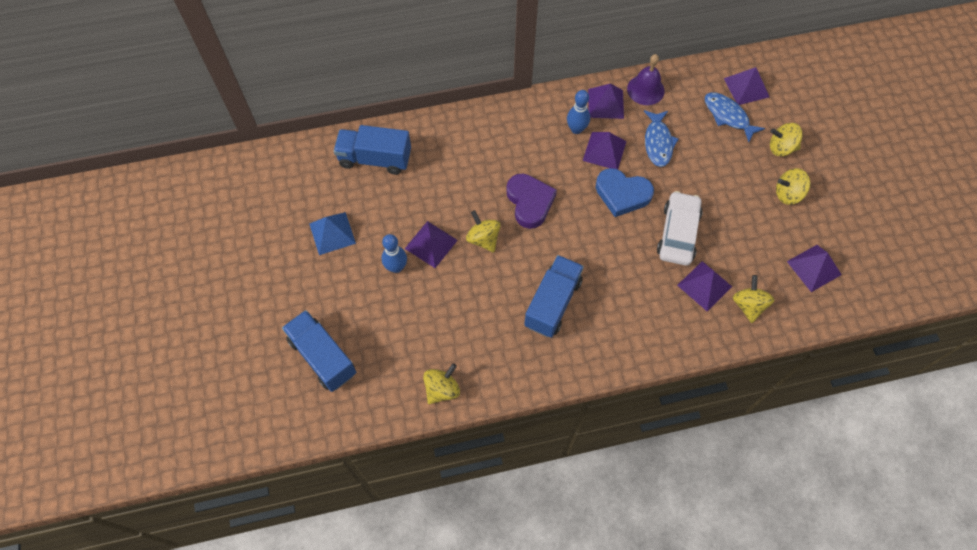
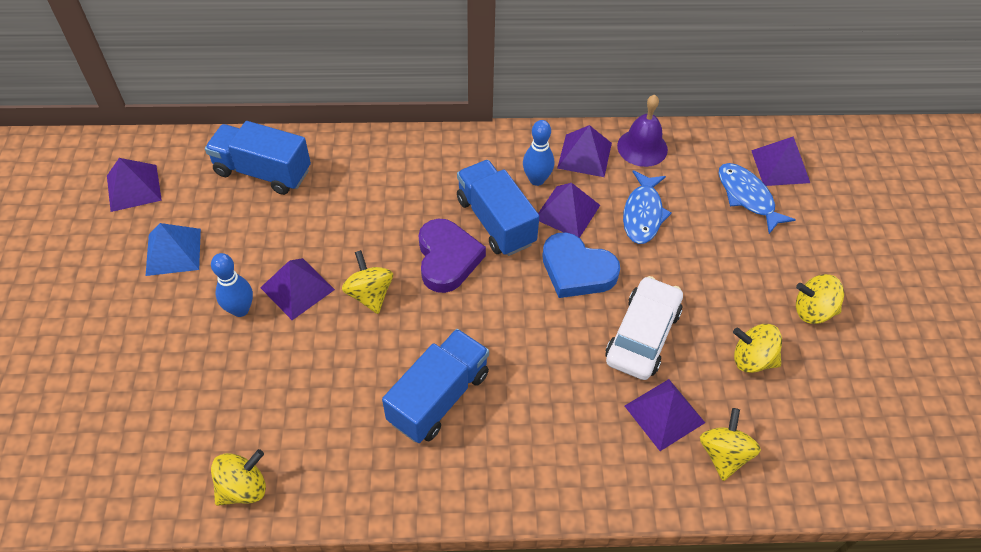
camera: 10 degrees right, 10 degrees down
blue truck [282,310,356,392] -> blue truck moved to [457,160,539,256]
yellow spinning top [770,123,803,156] -> yellow spinning top moved to [733,324,782,373]
purple pyramid [787,245,842,292] -> purple pyramid moved to [107,158,162,212]

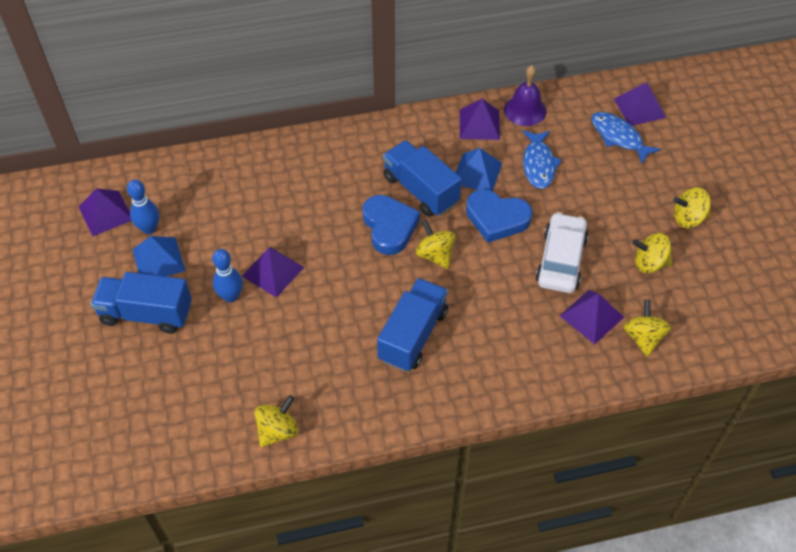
camera: 10 degrees left, 0 degrees up
blue truck [205,121,311,195] -> blue truck moved to [91,272,192,334]
yellow spinning top [342,250,393,314] -> yellow spinning top moved to [416,219,456,269]
purple heart [419,218,486,293] -> blue heart [363,195,420,255]
blue bowling pin [523,120,554,186] -> blue bowling pin moved to [127,180,159,234]
purple pyramid [538,183,600,238] -> blue pyramid [456,148,502,191]

